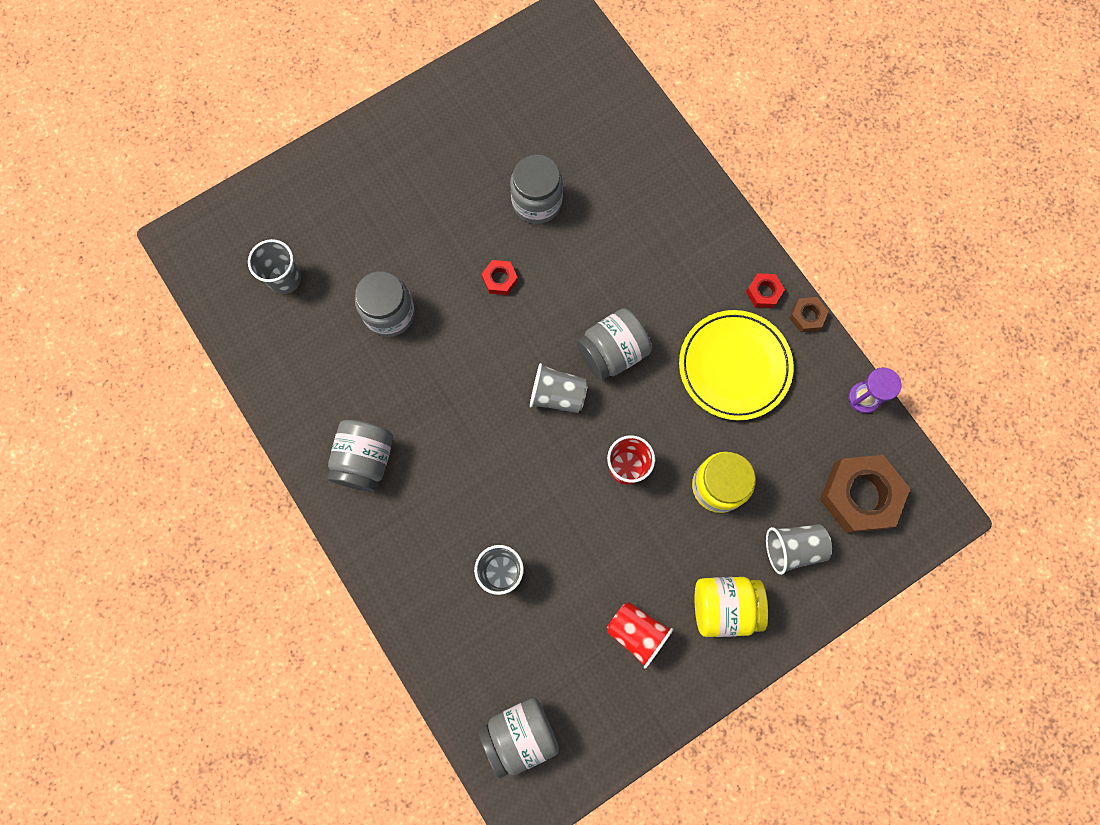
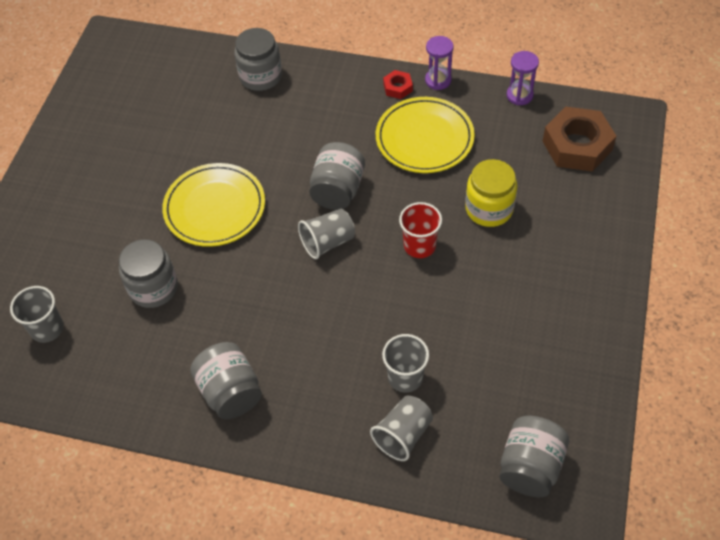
camera: 40 degrees left, 20 degrees down
red nut [482,260,518,295] -> yellow plate [162,163,265,247]
grey jar [510,155,563,224] -> grey jar moved to [234,28,282,91]
red cup [607,602,674,669] -> none
yellow jar [695,577,768,637] -> none
grey cup [766,524,832,575] -> grey cup moved to [370,396,433,461]
brown nut [789,297,829,332] -> purple hourglass [425,36,454,90]

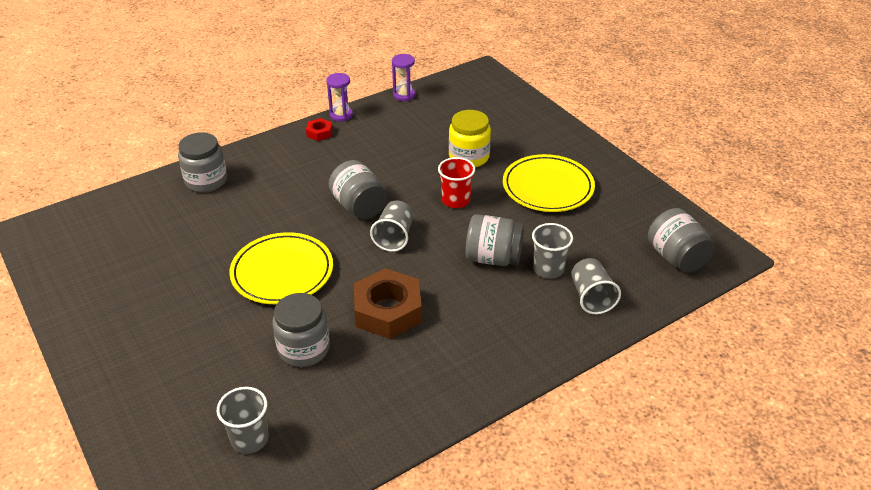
camera: 50 degrees left, 15 degrees down
grey jar [190,342,262,419] -> grey jar moved to [465,214,524,266]
yellow plate [376,97,475,173] -> yellow plate moved to [503,154,595,212]
brown nut [543,107,616,172] -> brown nut moved to [354,268,422,339]

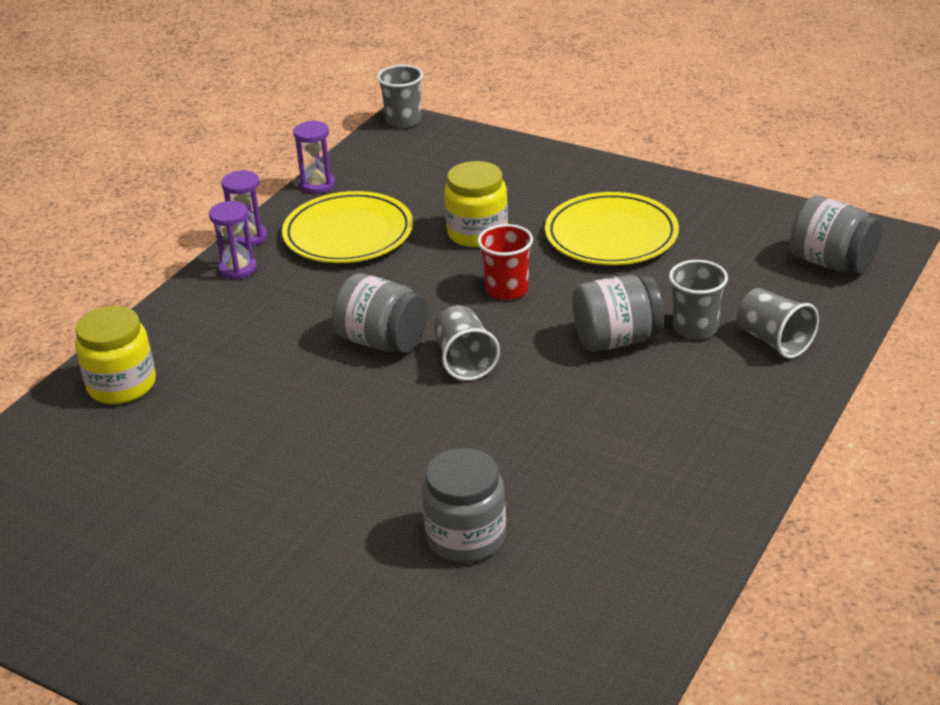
camera: 25 degrees left, 5 degrees down
grey jar [178,132,227,193] -> yellow jar [75,306,156,404]
grey cup [217,387,269,454] -> grey cup moved to [377,65,423,128]
yellow plate [229,232,333,304] -> yellow plate moved to [282,191,413,263]
red nut [306,118,333,141] -> purple hourglass [209,201,257,280]
brown nut [354,268,422,339] -> none

